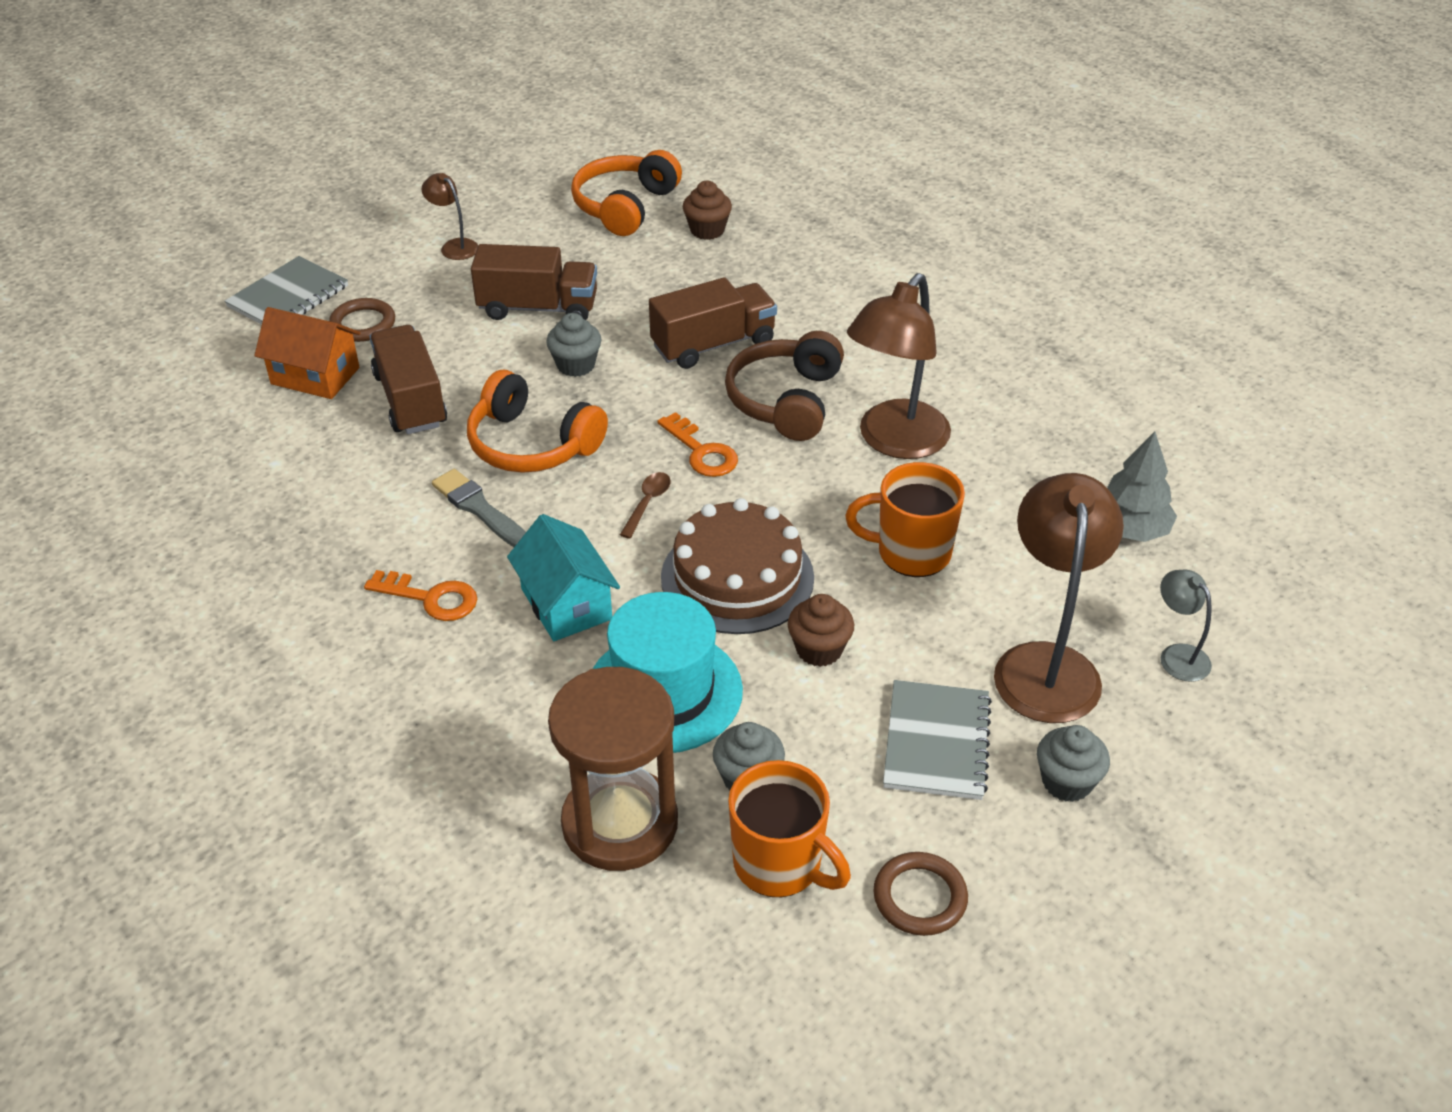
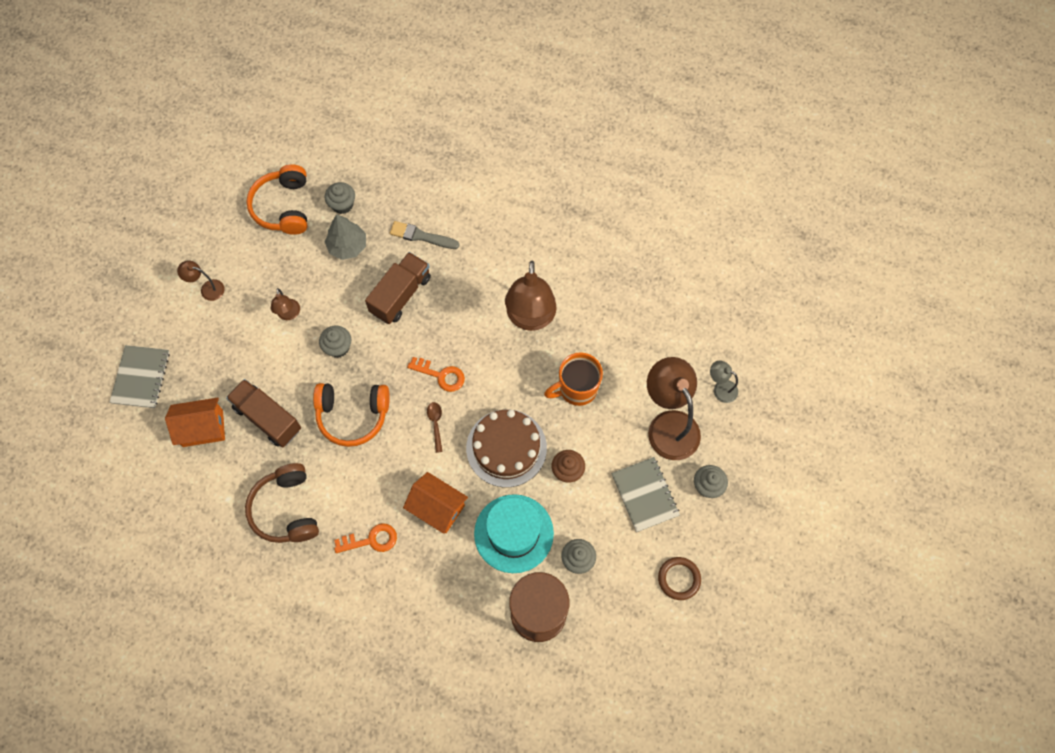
camera: 30 degrees left, 25 degrees up
brown ring [329,298,395,342] -> none
grey brush [432,469,526,547] -> grey brush moved to [390,221,460,249]
brown truck [471,244,597,320] -> brown lamp [271,288,300,320]
turquoise house [507,514,620,641] -> orange house [403,472,468,534]
brown cupcake [683,181,732,240] -> grey cupcake [325,182,355,214]
brown headphones [725,331,844,441] -> brown headphones moved to [245,463,319,543]
orange mug [728,760,851,897] -> none
grey tree [1107,432,1177,542] -> grey tree moved to [325,214,366,260]

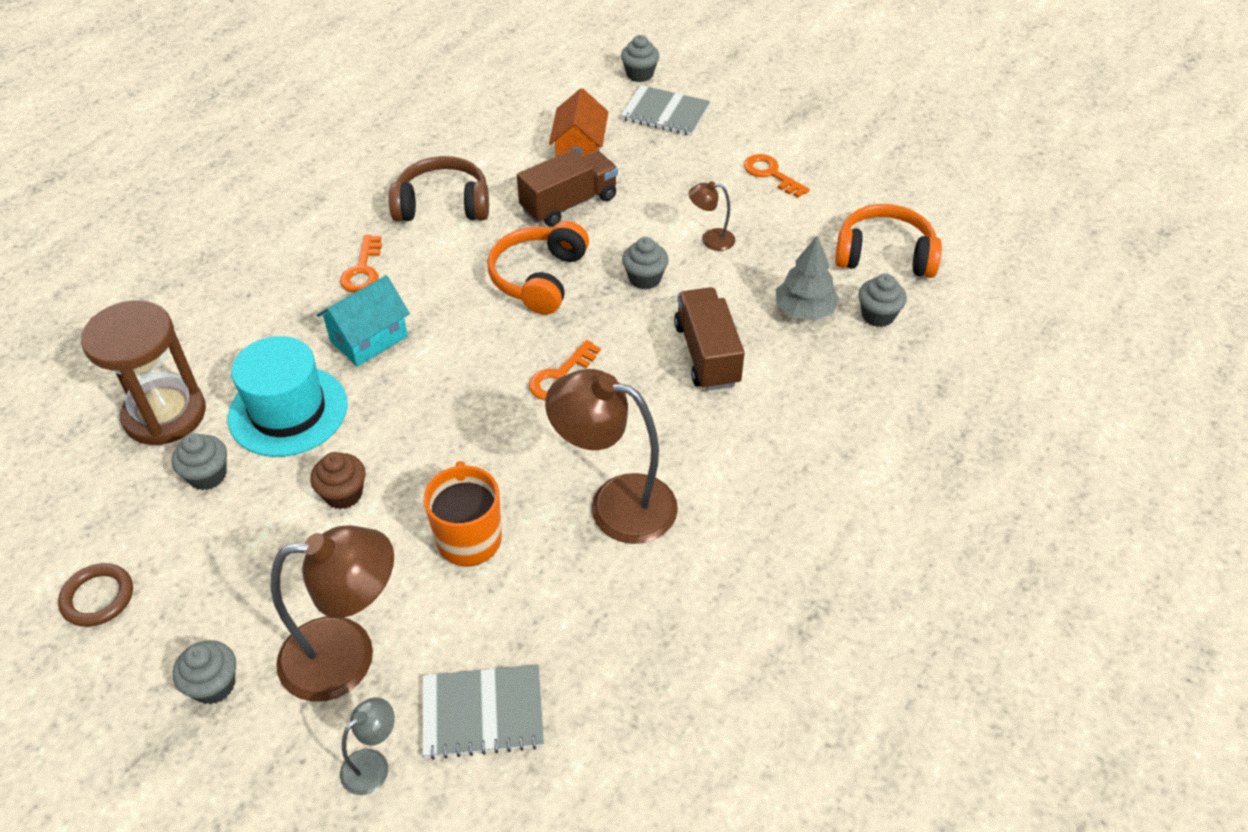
camera: 105 degrees right, 20 degrees down
brown lamp [177,260,225,301] -> orange key [744,154,810,198]
brown truck [365,252,431,324] -> brown truck turned 150 degrees counterclockwise [674,287,745,391]
grey brush [390,221,460,249] -> none
orange house [403,472,468,534] -> turquoise house [317,275,410,366]
brown spoon [427,402,443,453] -> none
brown cake [466,409,547,487] -> none
grey notebook [611,457,680,532] -> grey notebook moved to [422,664,544,760]
none -> grey cupcake [621,35,659,82]

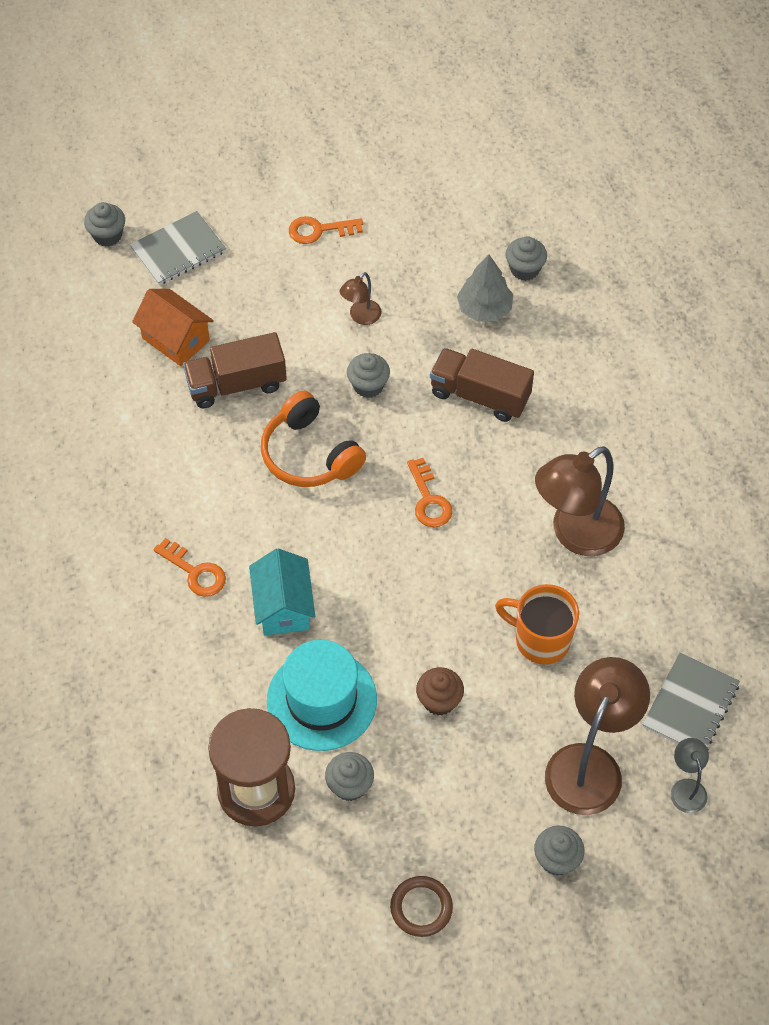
camera: 55 degrees left, 10 degrees up
brown headphones [389,156,489,222] -> none
brown truck [517,149,618,227] -> brown truck turned 105 degrees counterclockwise [183,332,287,409]
orange headphones [835,204,942,278] -> none

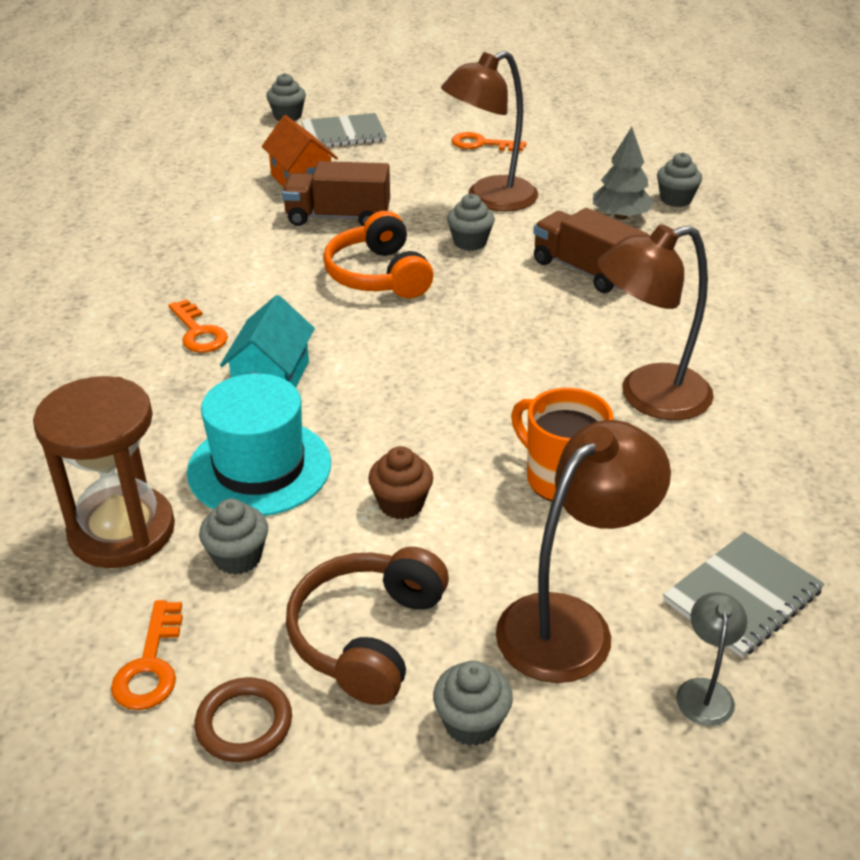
camera: 20 degrees right, 20 degrees down
brown lamp [340,272,381,325] -> brown lamp [441,51,538,211], size x2.11
orange key [407,458,452,527] -> orange key moved to [111,600,183,710]
none -> brown headphones [286,547,449,705]

